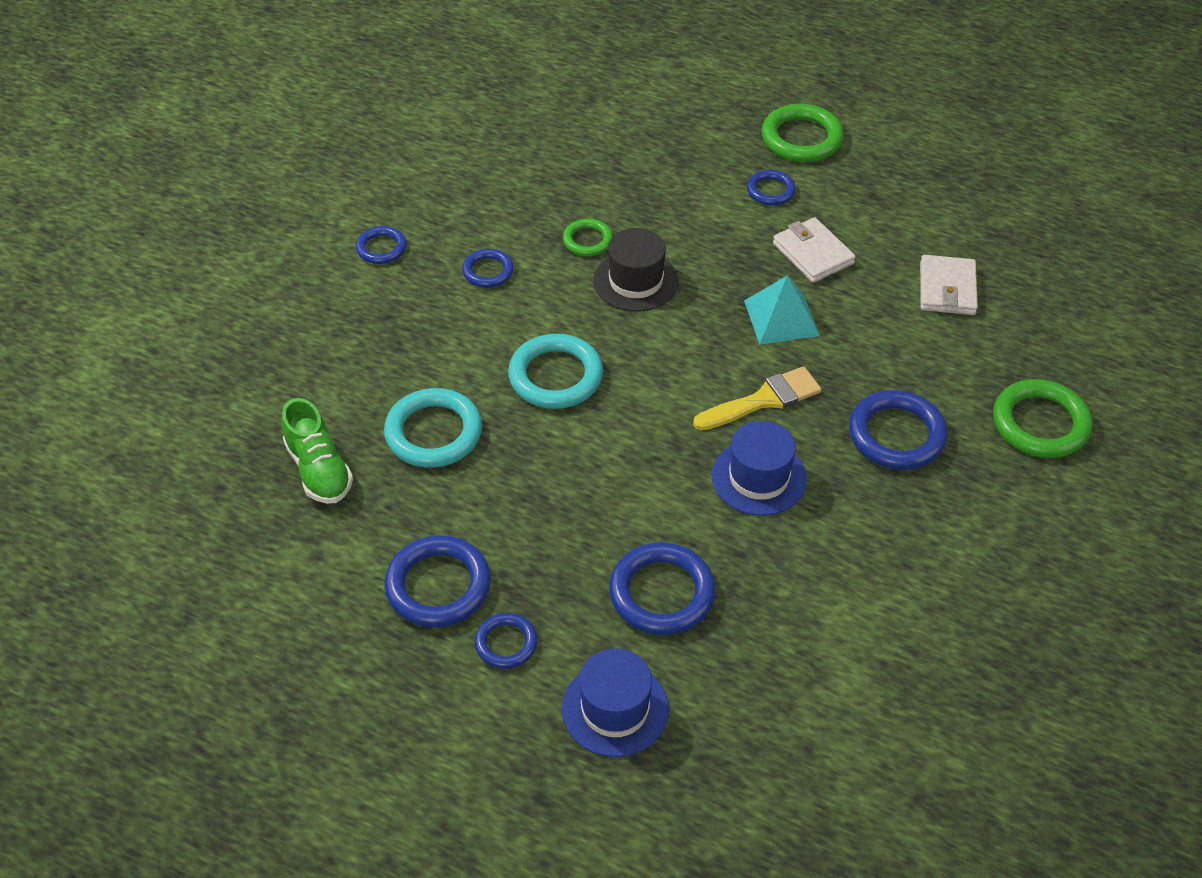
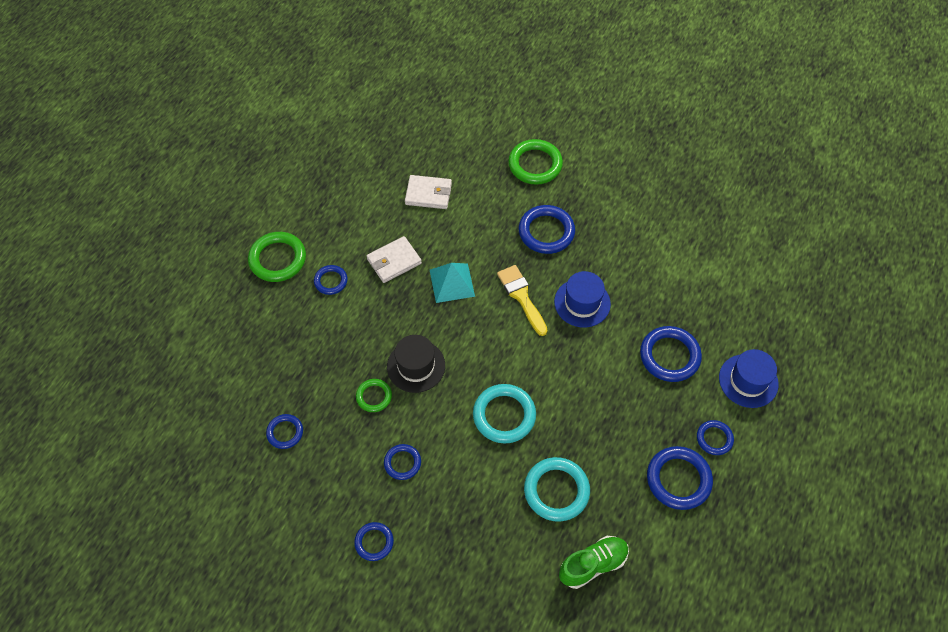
camera: 90 degrees left, 10 degrees up
none -> blue ring [266,414,303,449]

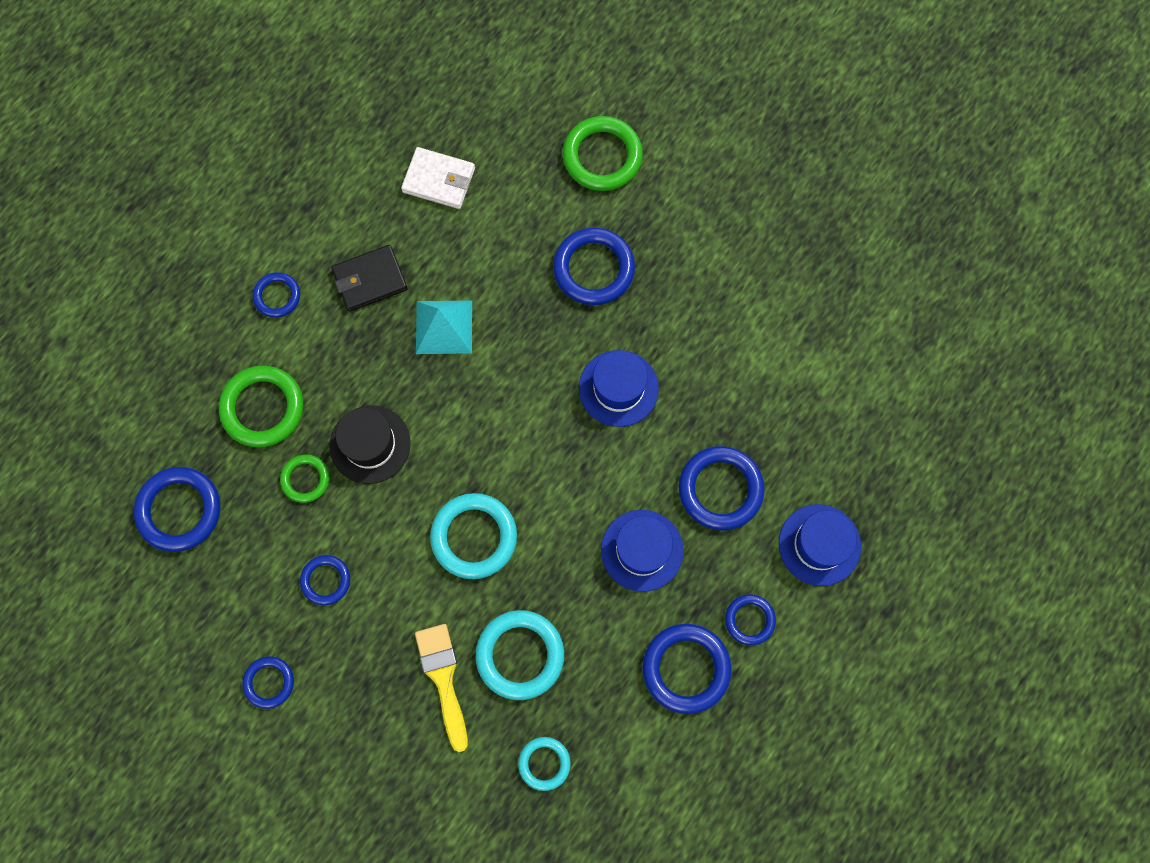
camera: 10 degrees right, 15 degrees up
green ring [248,232,306,282] -> green ring moved to [219,366,303,447]
blue ring [266,414,303,449] -> blue ring [133,467,221,552], size x1.73
white wallet [367,236,422,283] -> black wallet [331,245,408,312]
yellow brush [497,265,548,336] -> yellow brush moved to [415,624,468,752]
green shoe [559,536,629,589] -> turquoise ring [518,737,571,791]
none -> blue hat [601,510,684,592]

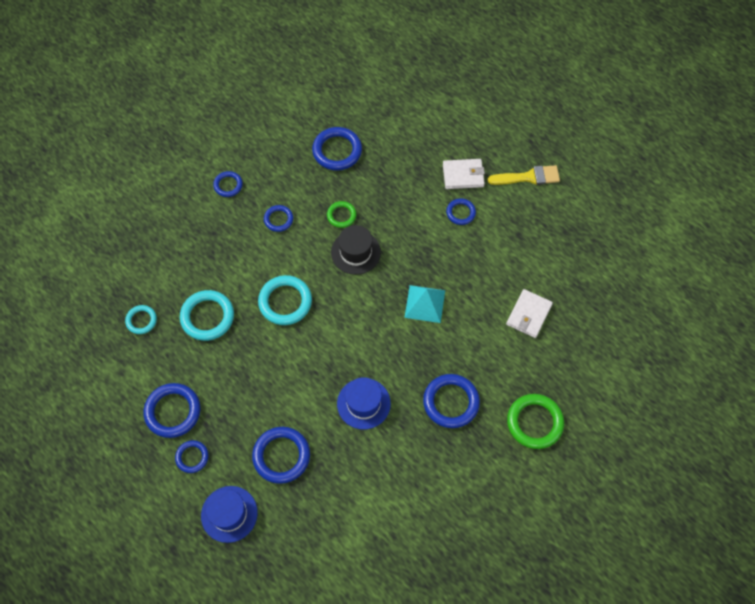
camera: 100 degrees right, 10 degrees down
green ring [219,366,303,447] -> none
black wallet [331,245,408,312] -> none
yellow brush [415,624,468,752] -> yellow brush moved to [488,165,560,185]
blue hat [601,510,684,592] -> none
none -> white wallet [443,159,485,189]

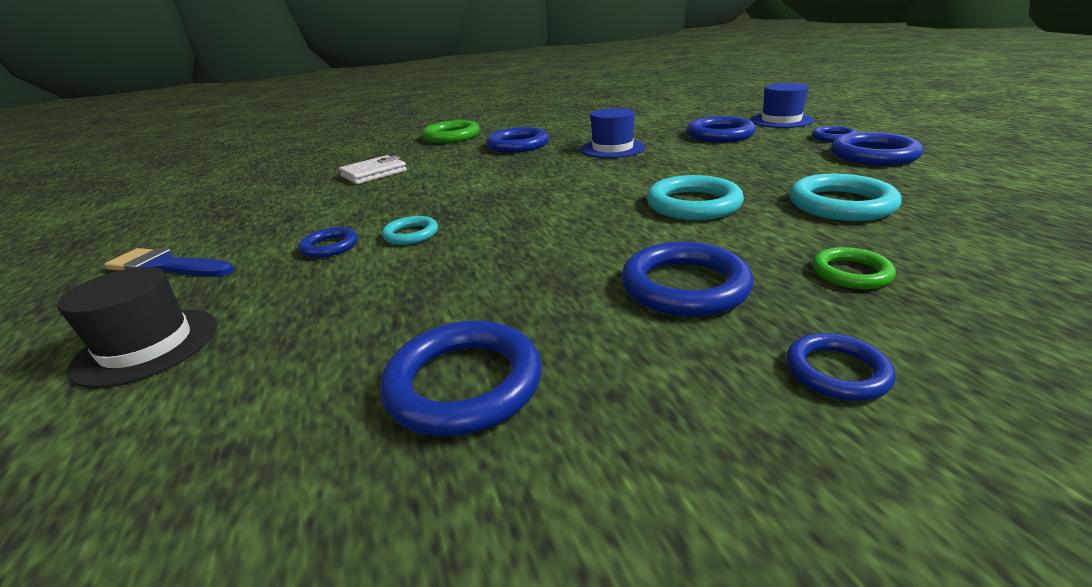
camera: 155 degrees left, 35 degrees down
turquoise ring [125,305,157,334] -> turquoise ring moved to [382,216,438,245]
blue ring [264,205,293,232] -> blue ring [621,242,754,317], size x1.73
green ring [327,201,356,228] -> green ring moved to [812,247,896,289]
black hat [331,225,381,275] -> black hat moved to [57,267,217,388]
turquoise pyramid [404,285,445,323] -> none
white wallet [443,159,485,189] -> none
yellow brush [488,165,560,185] -> blue brush [104,248,234,277]

